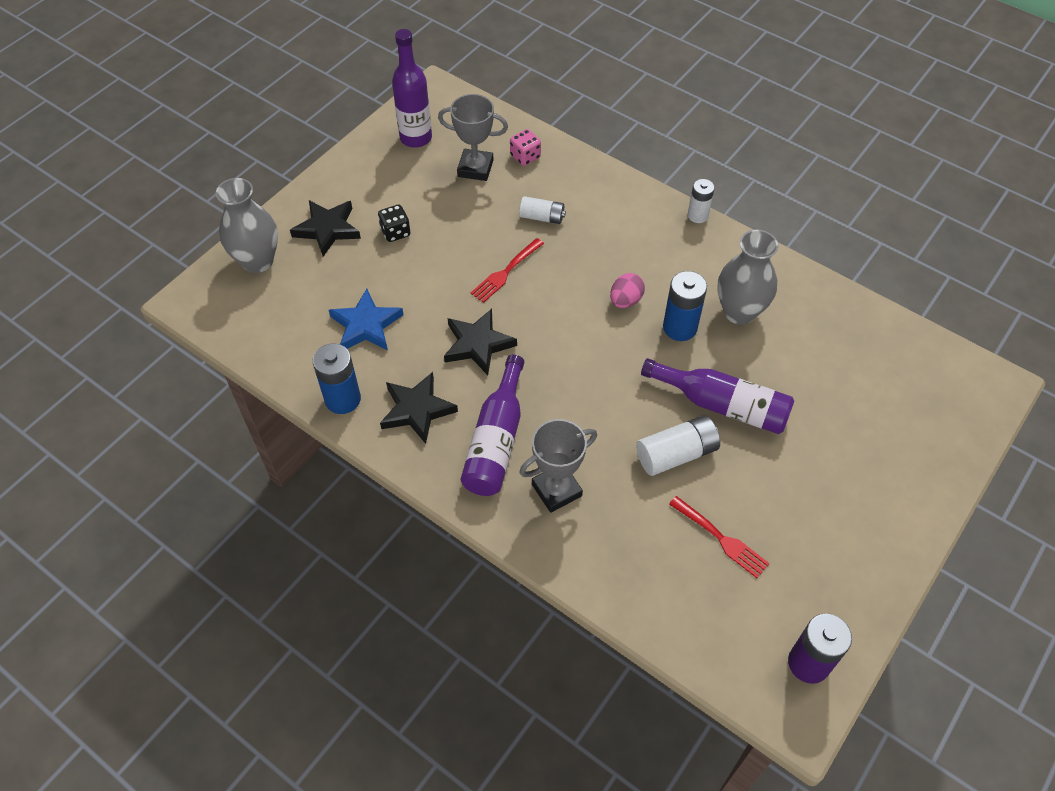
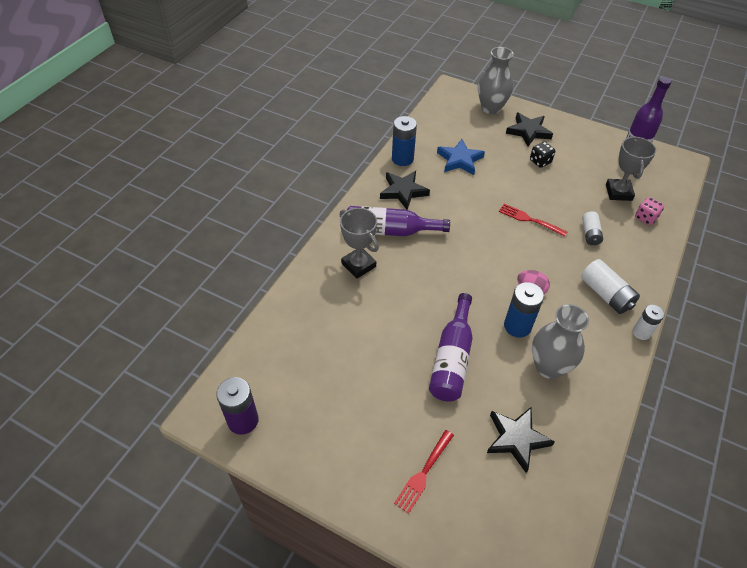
camera: 80 degrees right, 5 degrees down
black star [444,309,517,375] -> black star moved to [487,407,555,473]
white battery [636,415,720,476] -> white battery moved to [581,259,640,314]
red fork [669,496,770,578] -> red fork moved to [394,430,454,514]

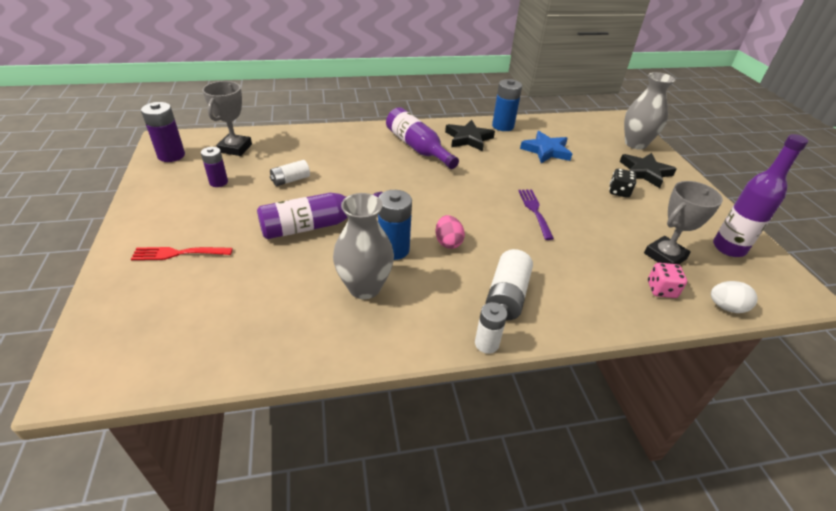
camera: 50 degrees right, 10 degrees down
grey trophy [340,208,379,279] -> grey trophy moved to [202,81,252,156]
black star [487,407,555,473] -> none
red fork [499,204,567,237] -> purple fork [518,189,554,240]
white battery [582,211,603,245] -> white battery moved to [270,160,310,186]
none -> purple battery [201,147,228,187]
none -> white egg [711,281,758,313]

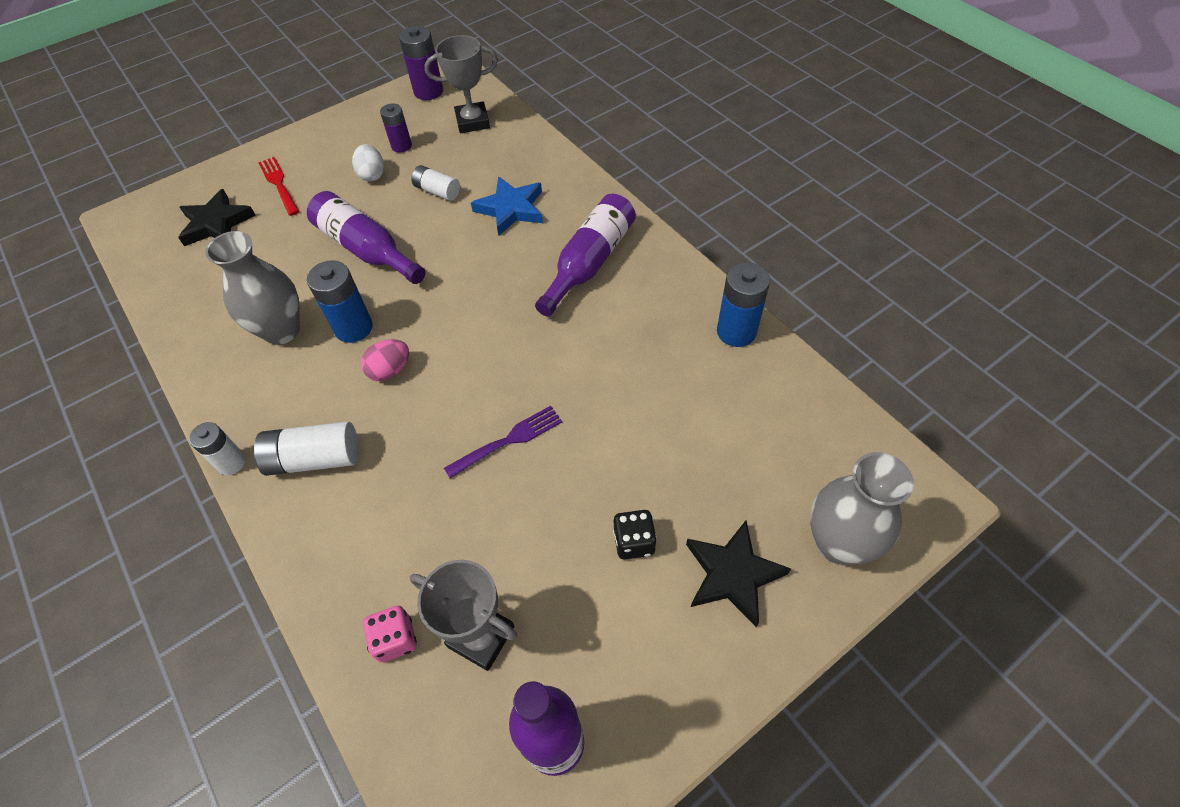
camera: 70 degrees right, 15 degrees up
black star [445,120,495,151] -> black star moved to [178,189,255,246]
blue star [520,131,572,163] -> blue star moved to [471,176,543,235]
white egg [711,281,758,313] -> white egg moved to [352,144,384,181]

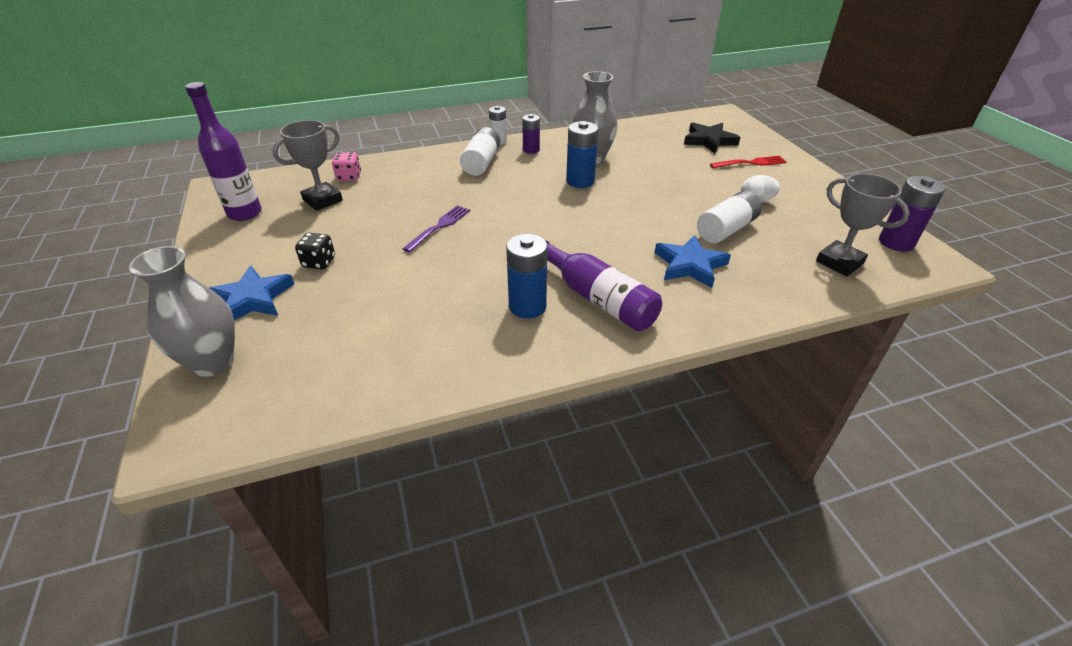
camera: 105 degrees right, 15 degrees down
purple bottle [307,191,425,284] -> none
pink egg [361,339,409,381] -> none
purple battery [380,103,412,153] -> purple battery moved to [522,114,540,154]
white battery [411,165,460,201] -> white battery [697,190,762,243], size x1.53
grey trophy [424,35,498,133] -> grey trophy turned 45 degrees counterclockwise [816,173,910,276]
purple fork [444,406,562,479] -> purple fork turned 135 degrees counterclockwise [403,205,470,253]
black star [686,520,791,627] -> blue star [210,266,294,320]
blue battery [717,262,770,347] -> blue battery moved to [506,234,547,318]

